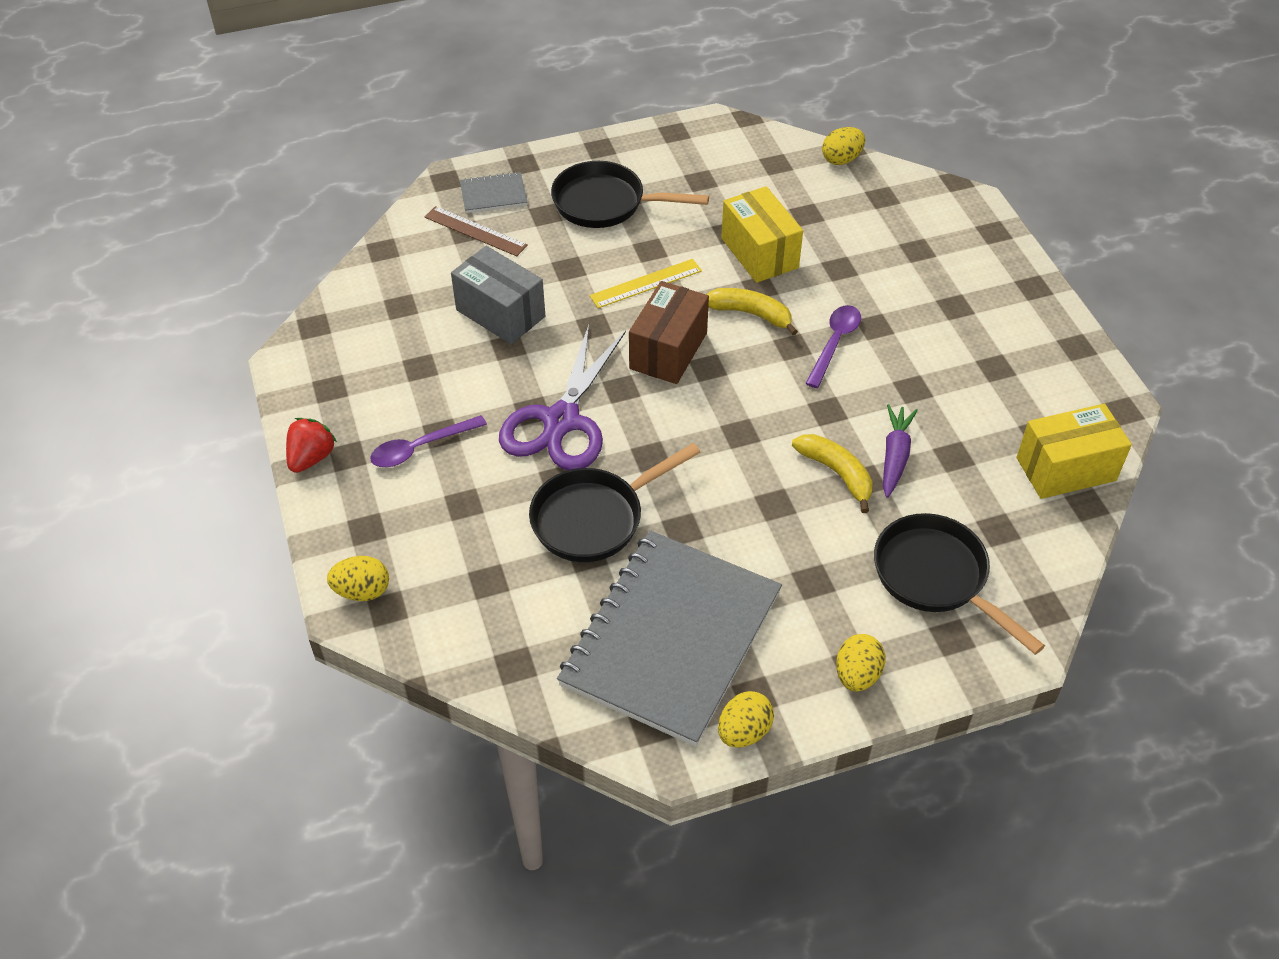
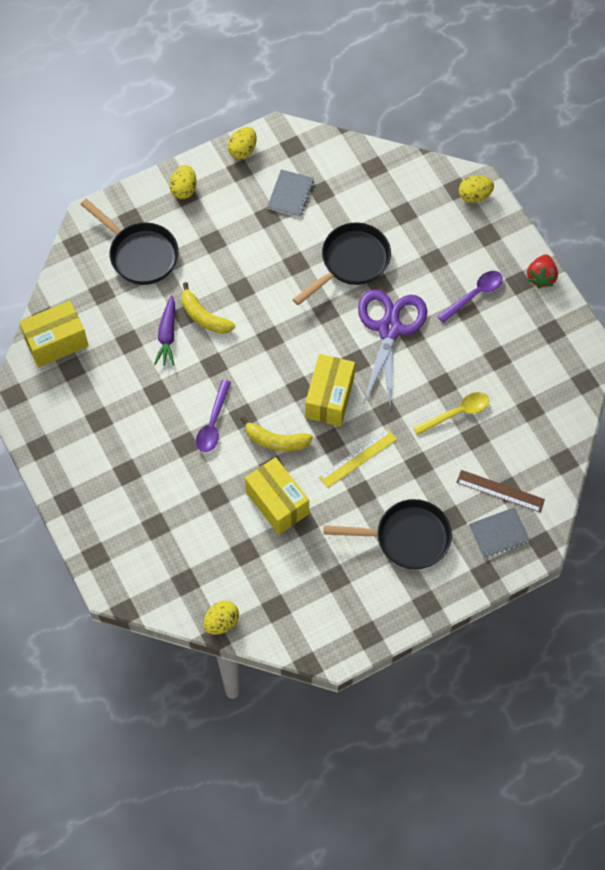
camera: 170 degrees right, 15 degrees up
grey box [451,246,545,344] -> yellow spoon [413,392,489,435]
grey notebook [557,530,782,747] -> grey notebook [267,170,314,217], size x0.40
brown box [629,281,709,384] -> yellow box [305,354,355,427]

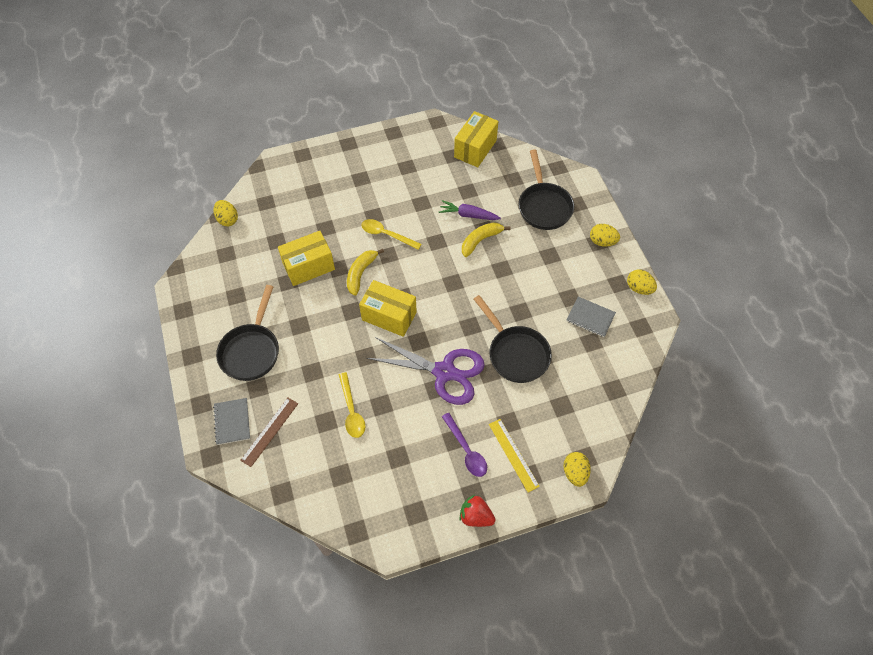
camera: 100 degrees right, 5 degrees down
yellow box [19,301,88,367] -> yellow box turned 45 degrees clockwise [454,111,499,167]
black pan [80,199,179,285] -> black pan turned 60 degrees counterclockwise [519,149,574,230]
purple spoon [196,380,231,452] -> yellow spoon [361,219,422,250]
yellow ruler [319,429,397,488] -> yellow ruler moved to [489,419,540,493]

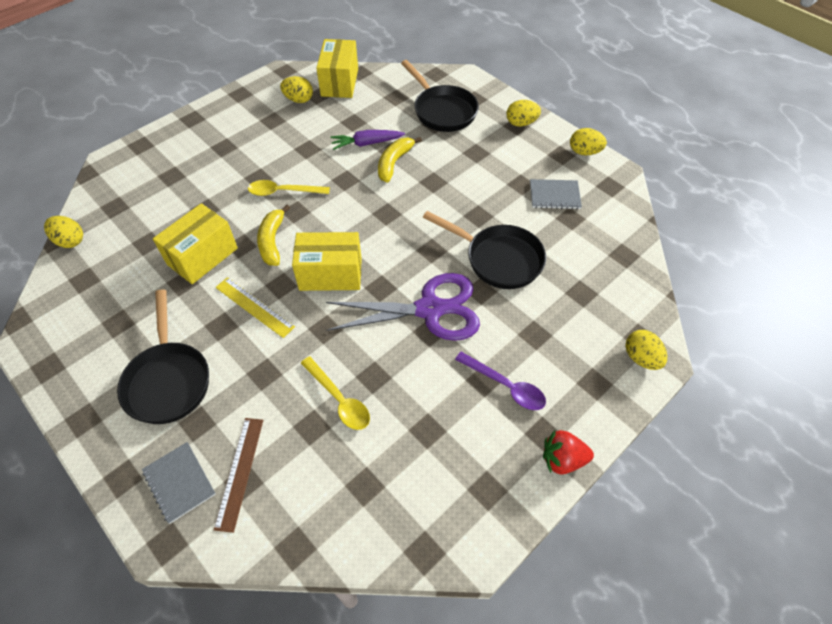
camera: 25 degrees left, 5 degrees down
yellow ruler [489,419,540,493] -> yellow ruler moved to [215,277,295,338]
none -> yellow egg [280,76,313,103]

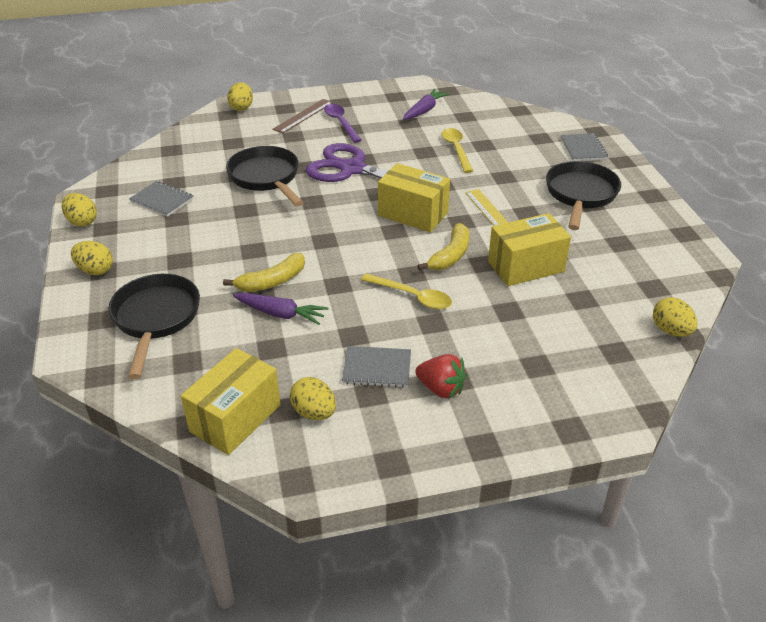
camera: 150 degrees left, 15 degrees down
brown ruler [214,418,264,533] -> brown ruler moved to [273,99,333,134]
red strawberry [543,430,594,475] -> red strawberry moved to [415,354,466,398]
none -> grey notebook [342,346,411,388]
none -> purple carrot [403,89,450,120]

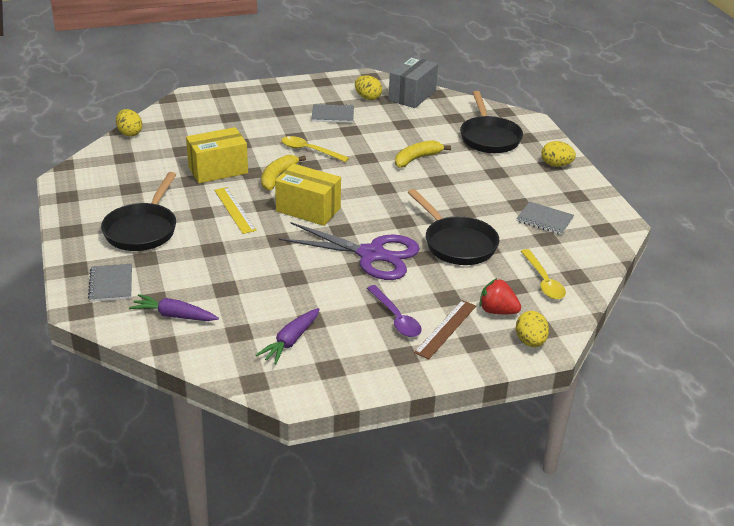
camera: 175 degrees right, 5 degrees down
yellow egg [62,193,97,226] -> none
yellow box [181,348,281,455] -> grey box [389,56,438,108]
purple carrot [233,293,328,325] -> purple carrot moved to [129,294,219,321]
red strawberry [415,354,466,398] -> red strawberry moved to [479,278,521,314]
yellow spoon [442,128,473,173] -> yellow spoon moved to [521,249,566,299]

